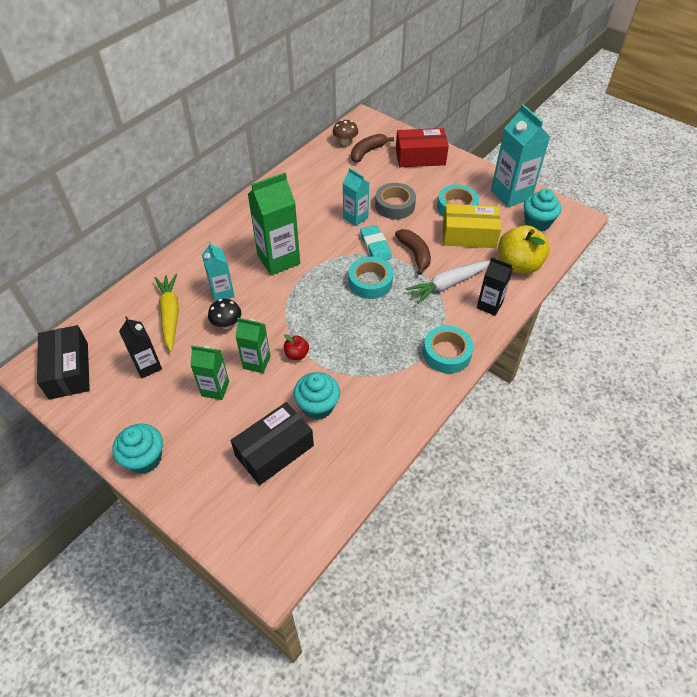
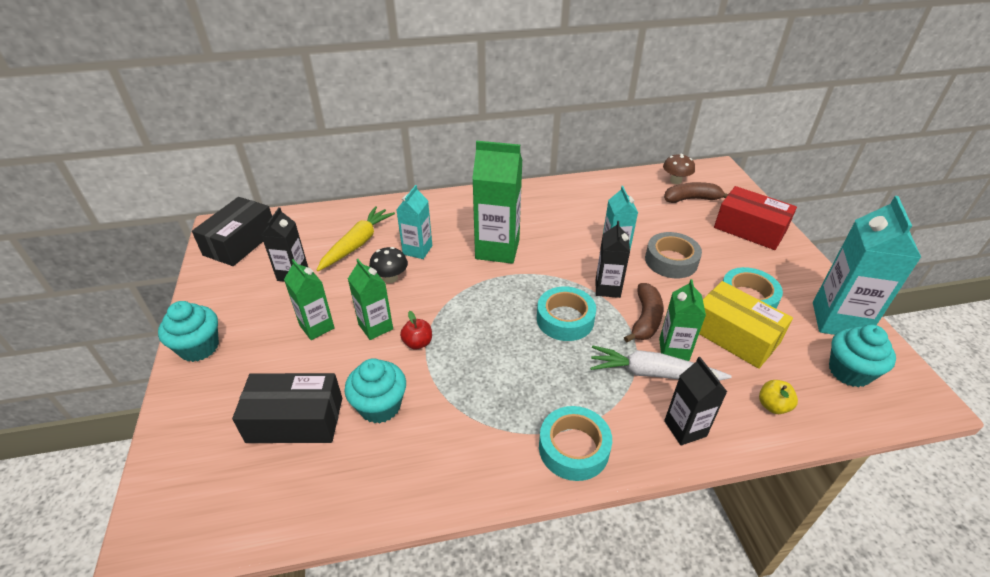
camera: 40 degrees right, 10 degrees down
turquoise eraser [360,225,392,261] -> black carton [596,221,630,298]
yellow apple [498,225,550,274] -> yellow apple [759,380,798,414], size x0.46
none -> green carton [659,279,706,361]

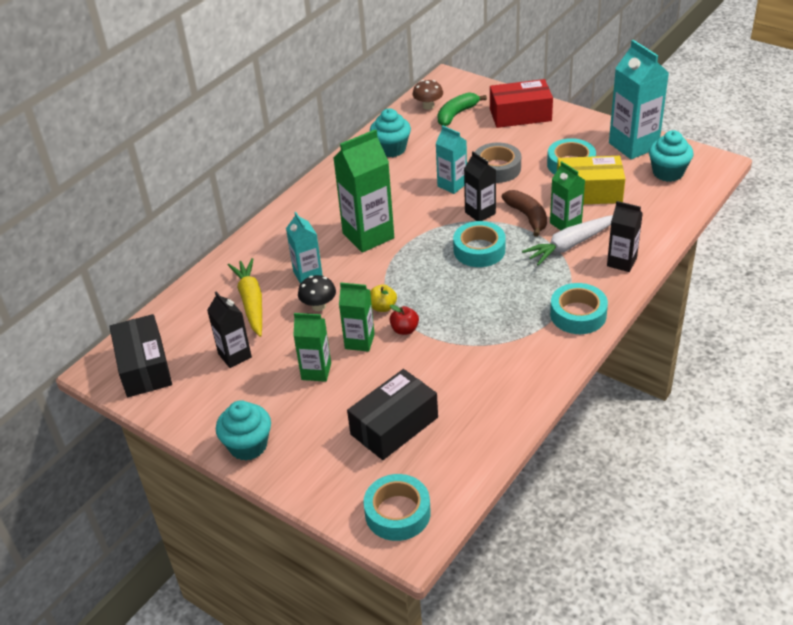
camera: 40 degrees left, 0 degrees up
turquoise cupcake [344,358,406,423] -> turquoise cupcake moved to [370,108,411,157]
brown banana [664,182,728,203] -> green banana [438,92,487,126]
yellow apple [759,380,798,414] -> yellow apple moved to [370,284,397,312]
none -> turquoise tape [363,474,431,541]

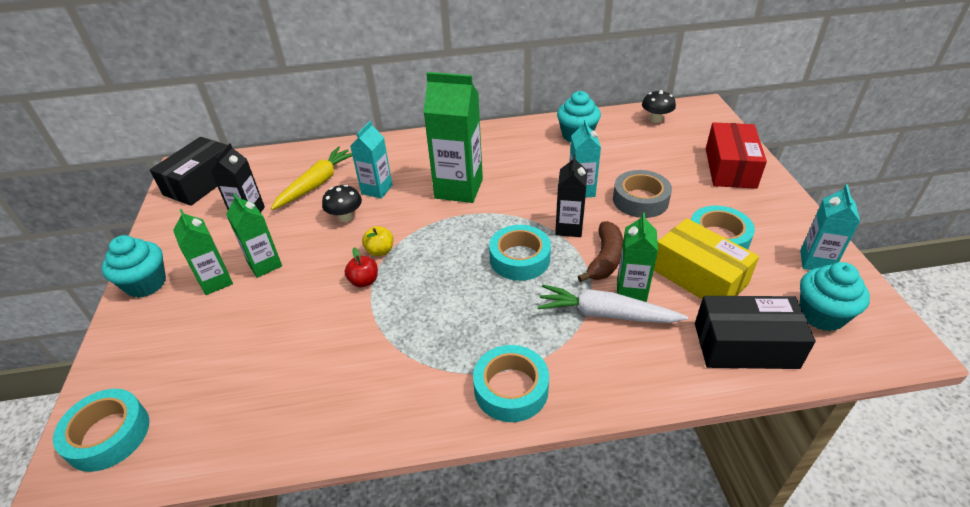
camera: 45 degrees right, 0 degrees up
green carton [339,282,375,352] -> green carton moved to [173,209,233,295]
black box [347,369,438,460] -> black box moved to [695,296,816,369]
brown mushroom [413,80,443,110] -> black mushroom [642,90,676,123]
green banana [438,92,487,126] -> none
red box [490,79,553,128] -> red box turned 60 degrees clockwise [706,122,767,189]
black carton [607,201,643,272] -> none
turquoise carton [609,40,669,160] -> turquoise carton [800,184,860,270], size x0.59

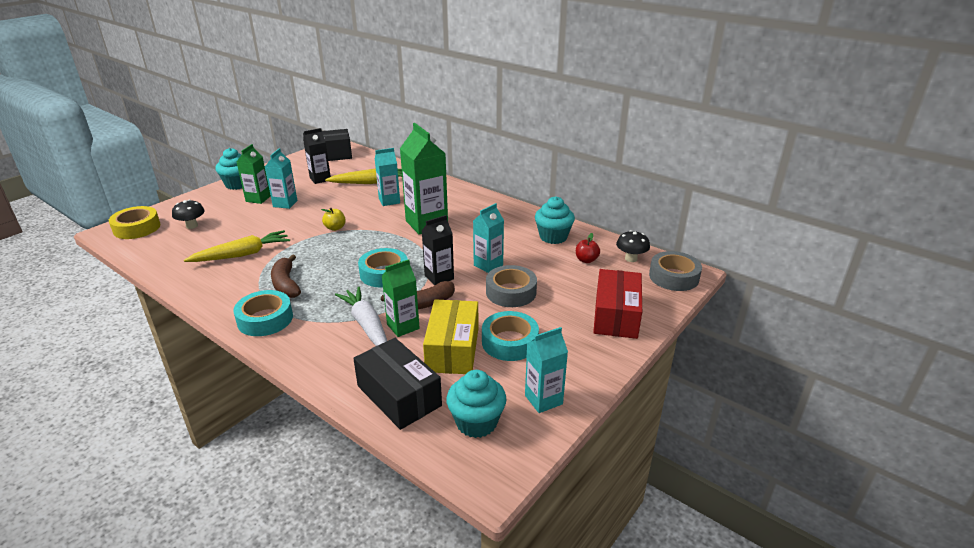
camera: 45 degrees right, 10 degrees down
turquoise tape [53,389,149,472] -> yellow tape [109,206,161,239]
green carton [226,193,282,278] -> turquoise carton [265,148,297,209]
black mushroom [322,185,362,222] -> black mushroom moved to [172,200,205,229]
red apple [345,247,378,288] -> red apple moved to [576,233,600,263]
red box [706,122,767,189] -> red box turned 45 degrees counterclockwise [593,269,642,339]
none -> yellow carrot [184,230,290,262]
none -> brown banana [271,254,301,298]
none -> grey tape [649,251,702,291]

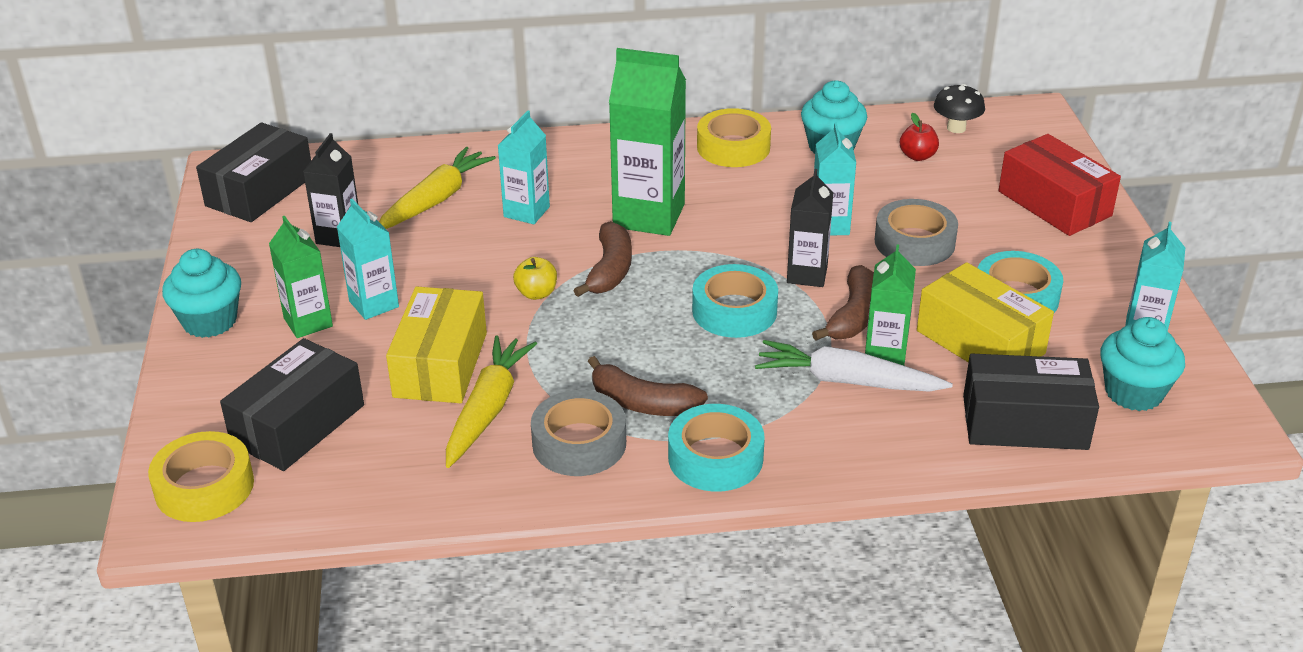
camera: 45 degrees left, 5 degrees up
black mushroom [172,200,205,229] -> black box [220,338,364,471]
grey tape [649,251,702,291] -> grey tape moved to [531,390,626,476]
none -> yellow box [386,286,487,403]
none -> brown banana [573,221,632,297]
none -> yellow tape [697,108,771,167]

